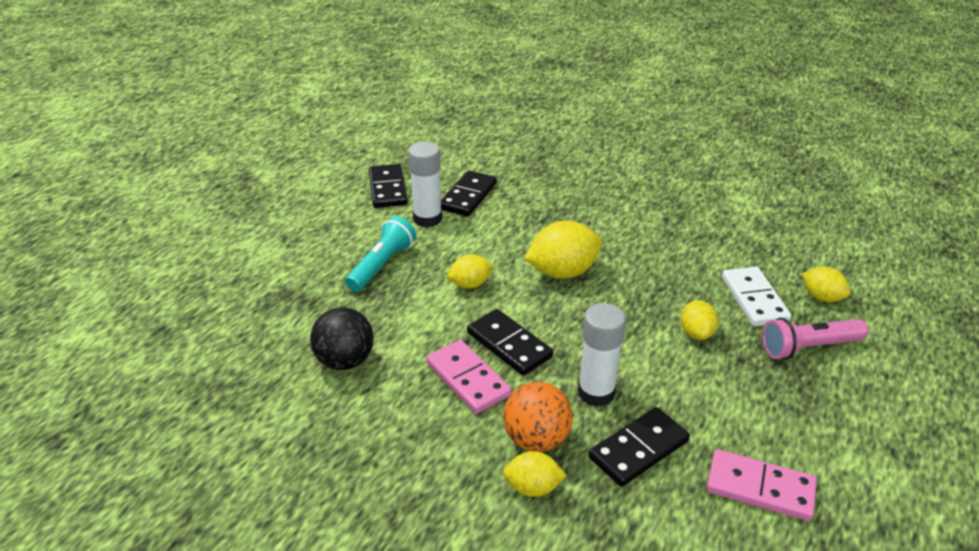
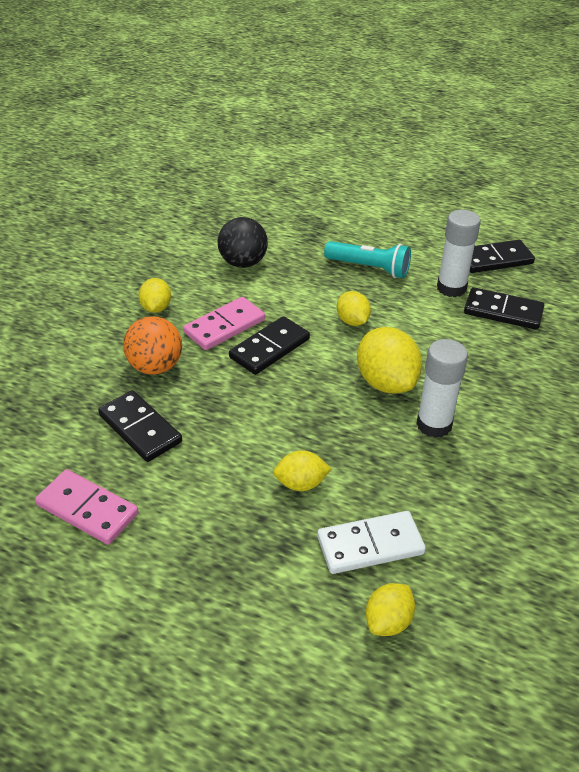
camera: 85 degrees right, 5 degrees up
yellow lemon [503,451,567,497] -> yellow lemon moved to [138,278,171,313]
white glue stick [578,303,626,407] -> white glue stick moved to [416,339,468,438]
pink domino [707,449,817,521] -> pink domino turned 75 degrees counterclockwise [35,469,139,545]
pink flashlight [762,318,868,359] -> none

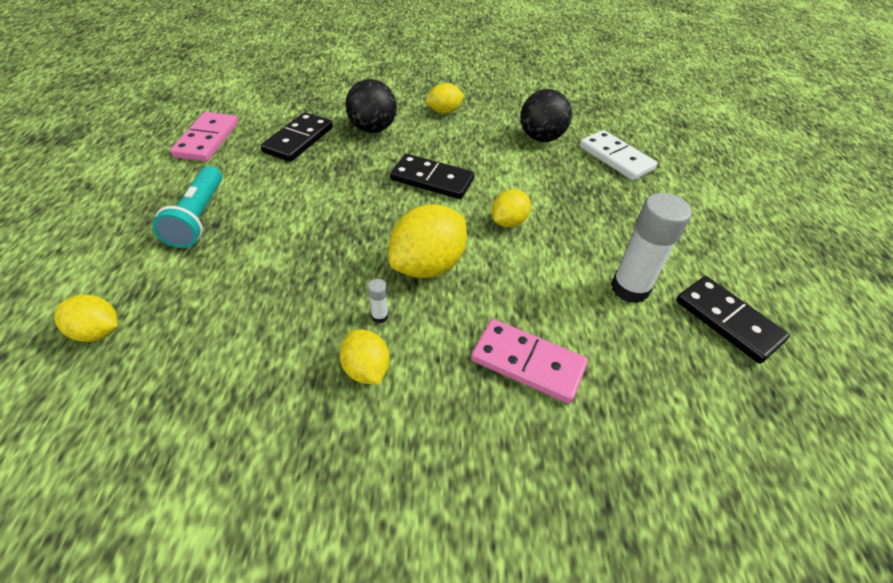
camera: 65 degrees right, 5 degrees up
orange ball [123,316,182,375] -> black ball [346,79,397,133]
pink domino [183,297,265,350] -> pink domino moved to [471,319,588,404]
yellow lemon [273,450,331,491] -> yellow lemon moved to [340,330,390,385]
white domino [317,511,426,574] -> white domino moved to [580,130,657,180]
turquoise flashlight [324,241,411,278] -> turquoise flashlight moved to [152,166,222,248]
white glue stick [416,339,468,438] -> white glue stick [368,279,388,323], size x0.42
black domino [464,287,544,330] -> none

